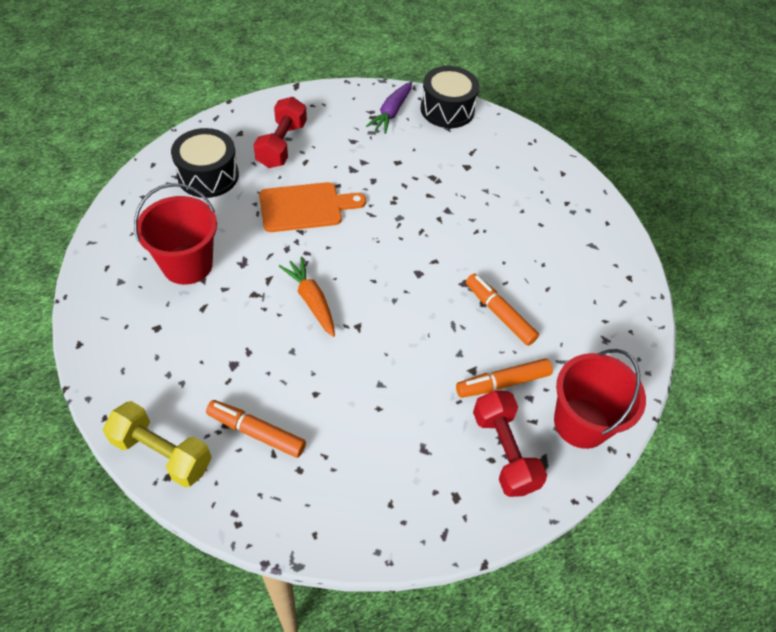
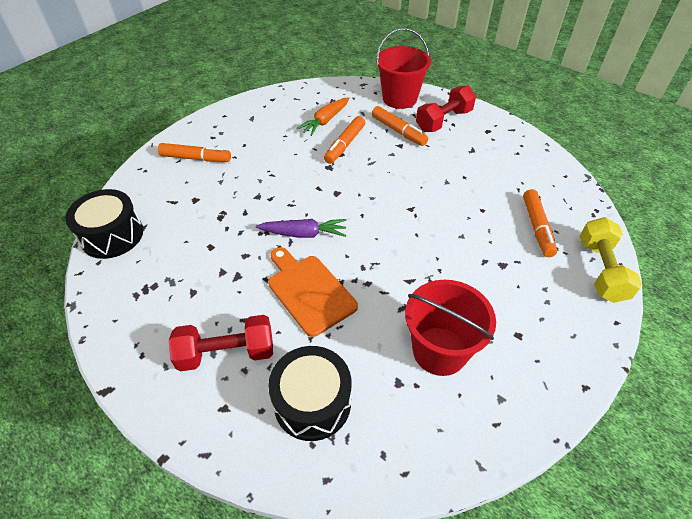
camera: 110 degrees left, 5 degrees down
orange carrot [279,257,335,337] -> orange carrot moved to [297,97,349,136]
purple carrot [366,82,412,134] -> purple carrot moved to [256,219,346,238]
none -> orange marker [158,143,231,162]

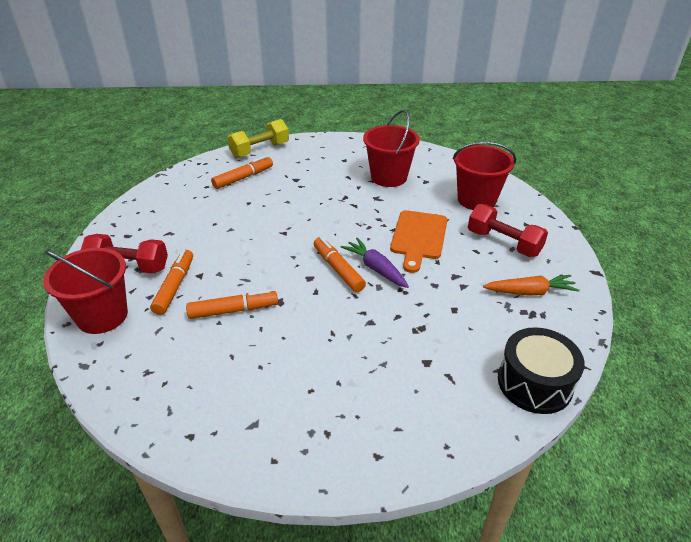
camera: 130 degrees left, 10 degrees down
orange marker [158,143,231,162] -> orange marker moved to [314,237,366,292]
black drum [268,346,352,441] -> red bucket [453,142,516,210]
orange carrot [297,97,349,136] -> orange carrot moved to [483,275,580,296]

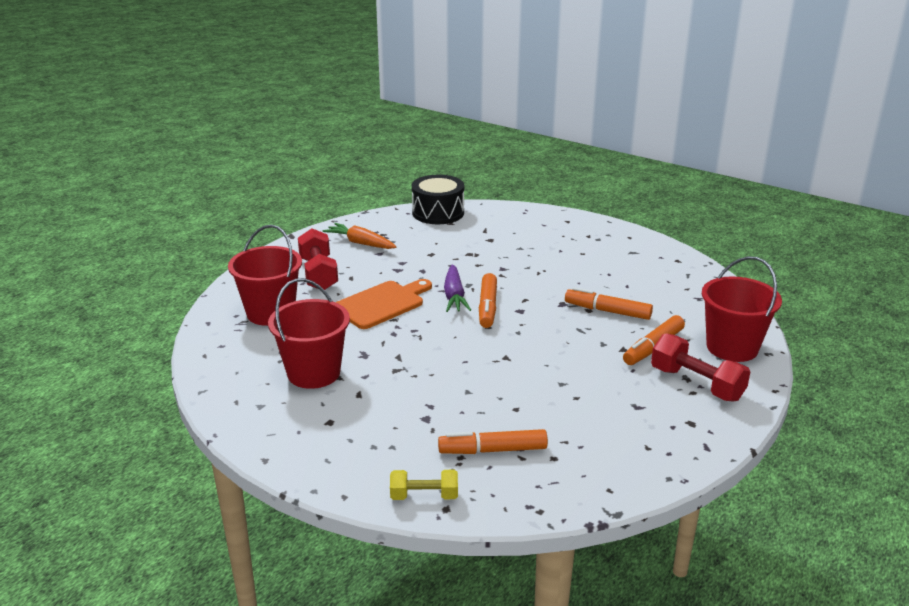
camera: 145 degrees left, 10 degrees down
yellow dumbbell [227,119,289,158] -> yellow dumbbell [390,470,458,500], size x0.62

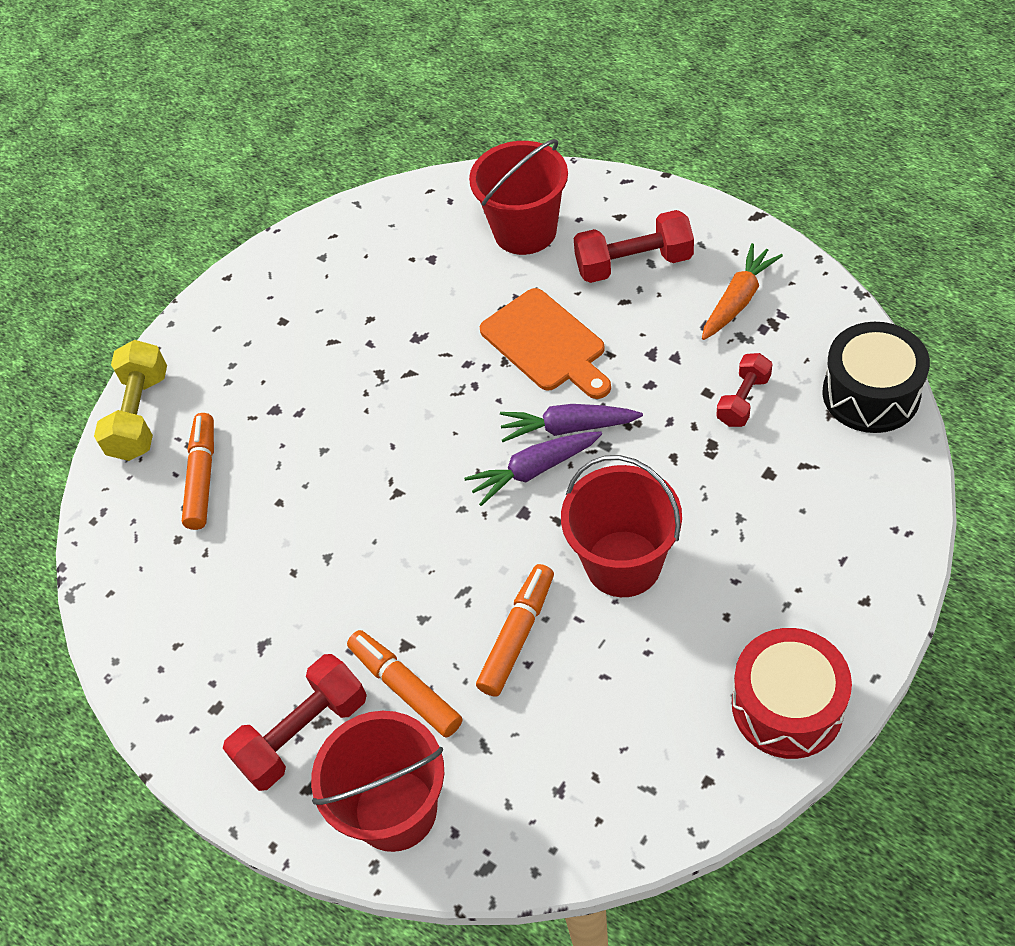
camera: 100 degrees right, 25 degrees up
red bucket [268,278,350,389] -> red bucket moved to [561,455,682,597]
yellow dumbbell [390,470,458,500] -> yellow dumbbell [94,340,167,461], size x1.61
orange marker [479,273,497,328] -> purple carrot [464,431,602,506]
none -> red dumbbell [716,353,772,427]
none -> red drum [732,628,852,759]

